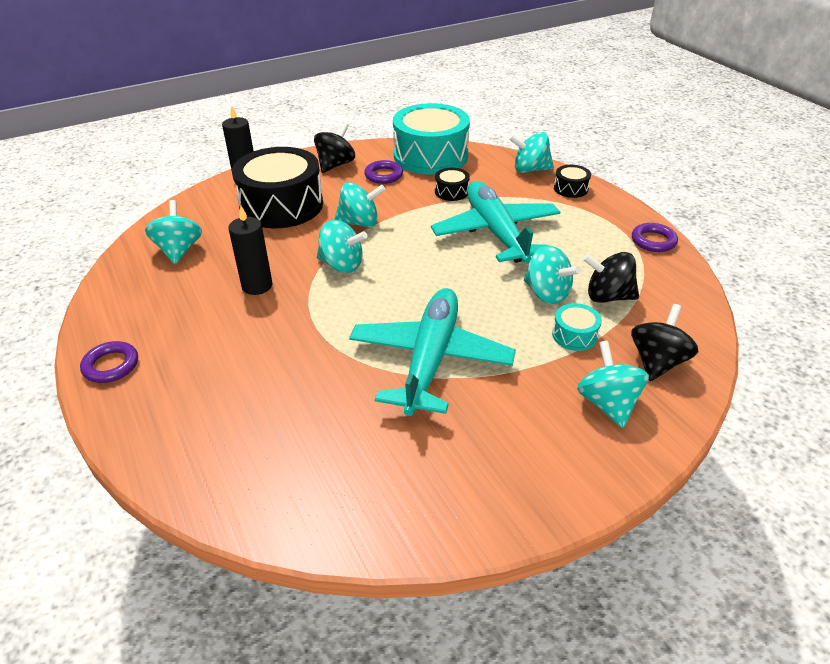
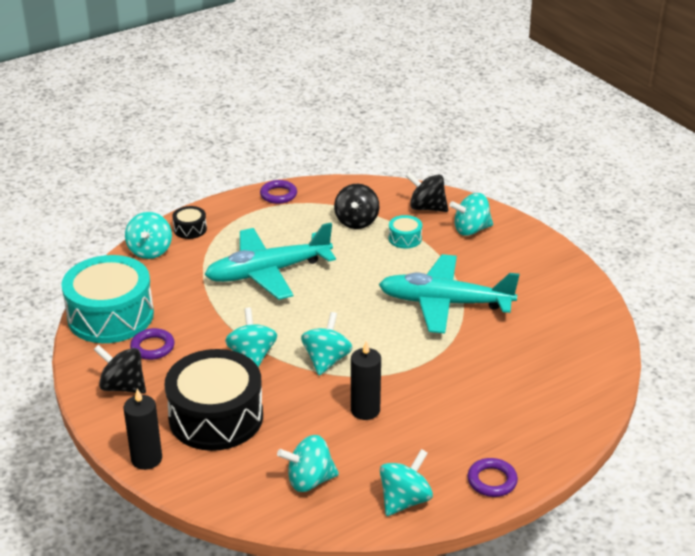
camera: 95 degrees left, 5 degrees down
black drum [435,168,470,201] -> none
turquoise spinning top [524,245,581,304] -> turquoise spinning top moved to [380,449,433,516]

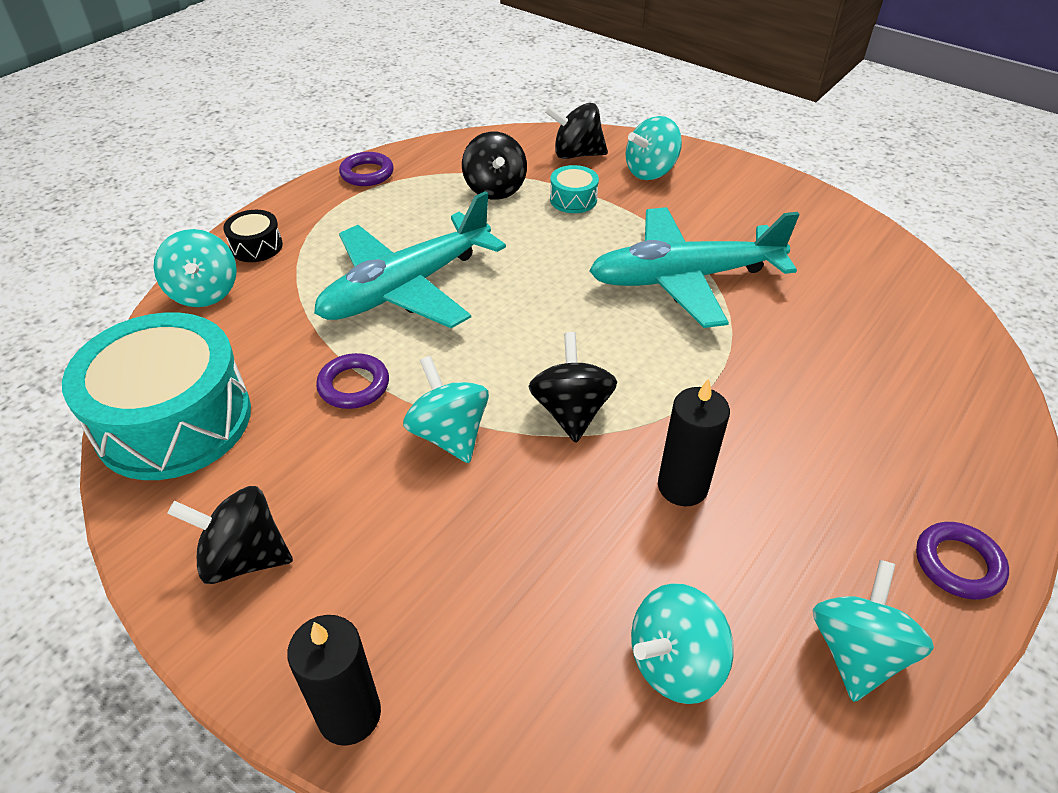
camera: 20 degrees left, 10 degrees up
purple ring [130,328,175,360] -> purple ring moved to [316,353,389,409]
black drum [165,349,263,451] -> none
turquoise spinning top [301,312,353,375] -> black spinning top [528,332,617,443]

